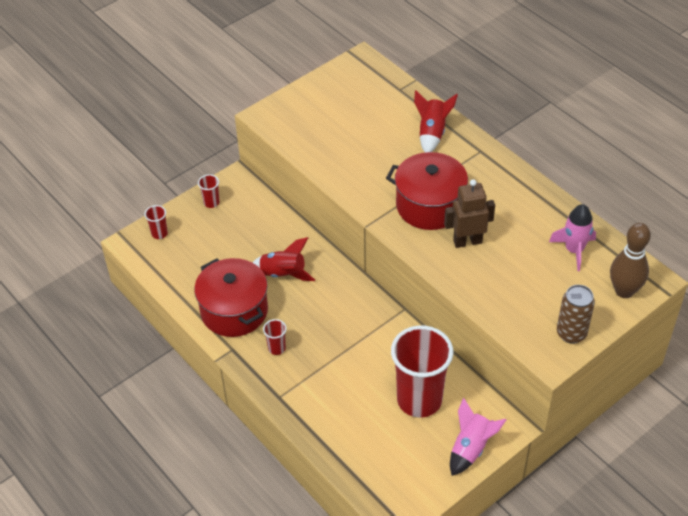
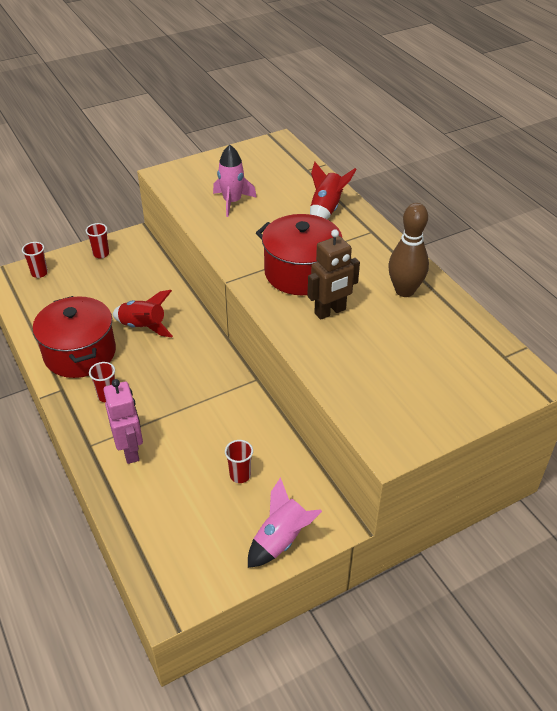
camera: 10 degrees right, 5 degrees down
red cup [391,325,454,418] -> red cup [225,440,253,483], size x0.41
brown robot [444,179,495,248] -> brown robot turned 150 degrees clockwise [307,229,360,320]
pink rocket [549,204,596,271] -> pink rocket moved to [213,145,257,217]
brown can [557,285,595,344] -> none
brown bowling pin [610,223,651,298] -> brown bowling pin moved to [388,203,429,297]
none -> pink robot [103,379,143,464]

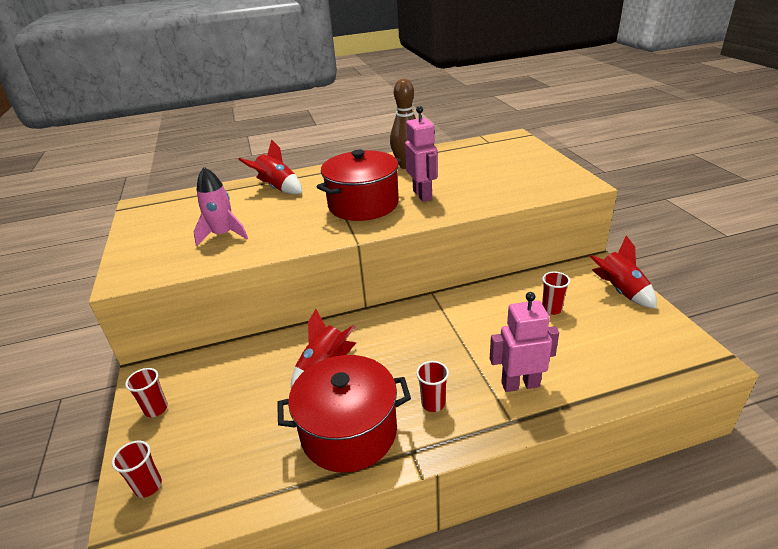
camera: 75 degrees left, 10 degrees down
pink rocket [248,477,322,568] -> red rocket [589,236,657,309]
brown robot [307,229,360,320] -> pink robot [405,106,438,202]

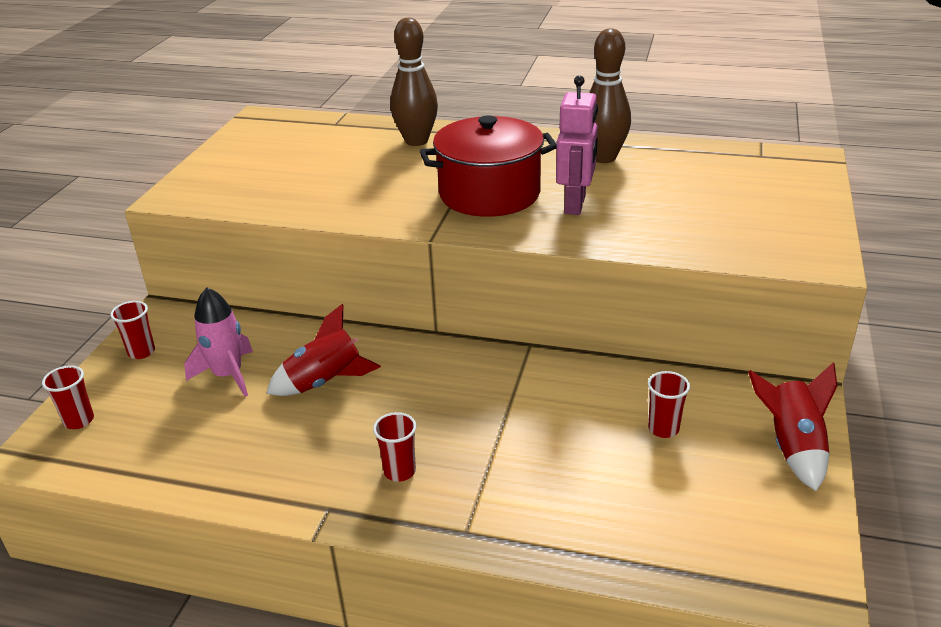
camera: 30 degrees right, 0 degrees up
pink rocket [194,167,248,246] -> pink rocket moved to [184,287,253,397]
red rocket [238,139,302,194] -> brown bowling pin [390,18,438,146]
red pot [277,355,411,473] -> none
pink robot [490,292,559,392] -> none

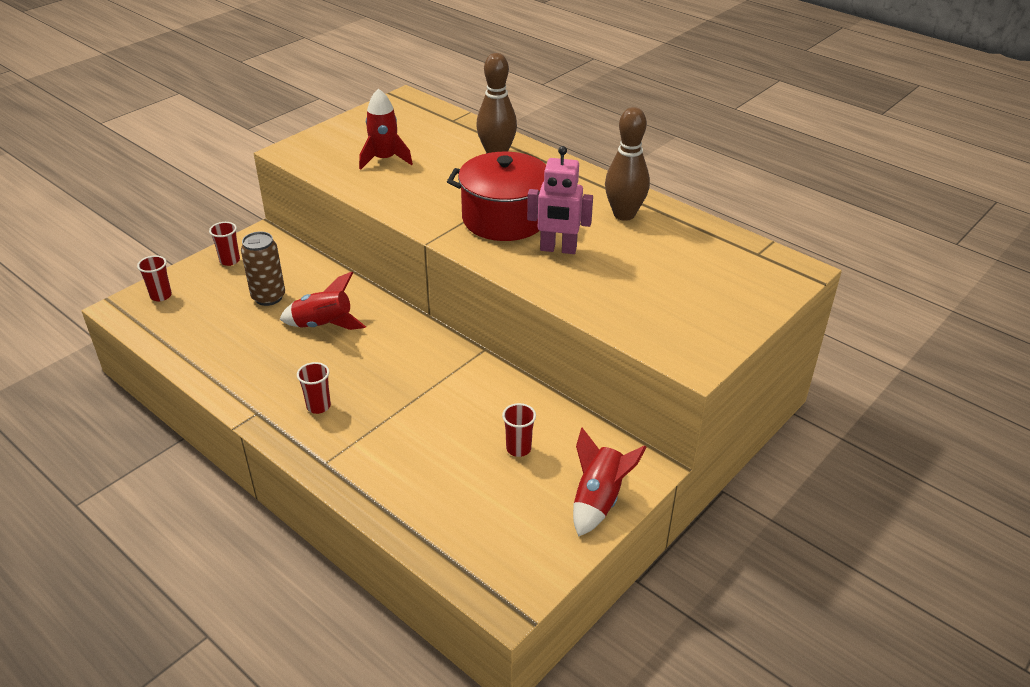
camera: 25 degrees right, 5 degrees up
pink rocket [184,287,253,397] -> brown can [241,232,285,306]
pink robot [556,75,598,215] -> pink robot turned 60 degrees clockwise [527,146,593,254]
none -> red rocket [359,88,413,170]

